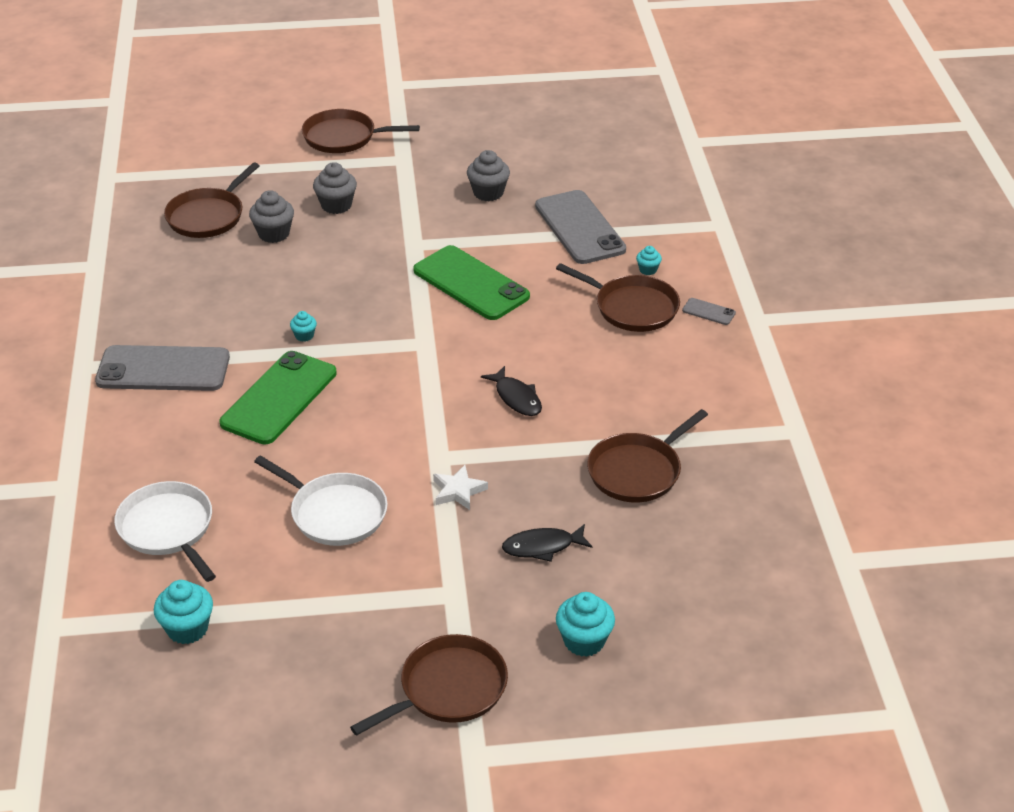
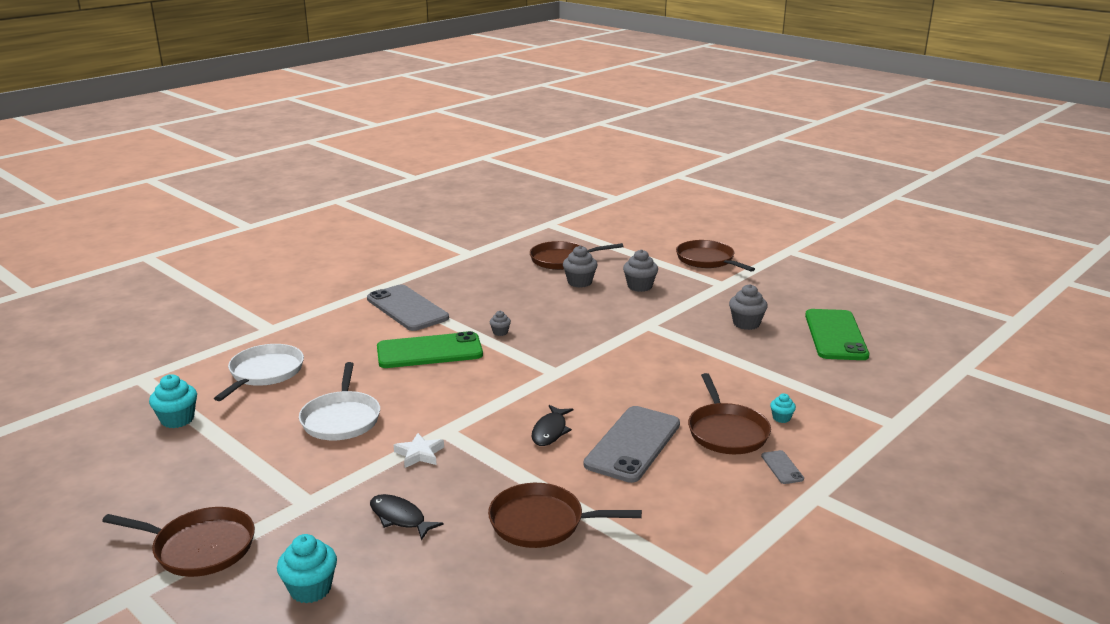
camera: 50 degrees right, 15 degrees down
turquoise cupcake [290,311,317,342] -> grey cupcake [490,311,511,336]
green phone [413,245,530,320] -> green phone moved to [805,309,869,360]
grey phone [535,190,626,264] -> grey phone moved to [584,406,680,483]

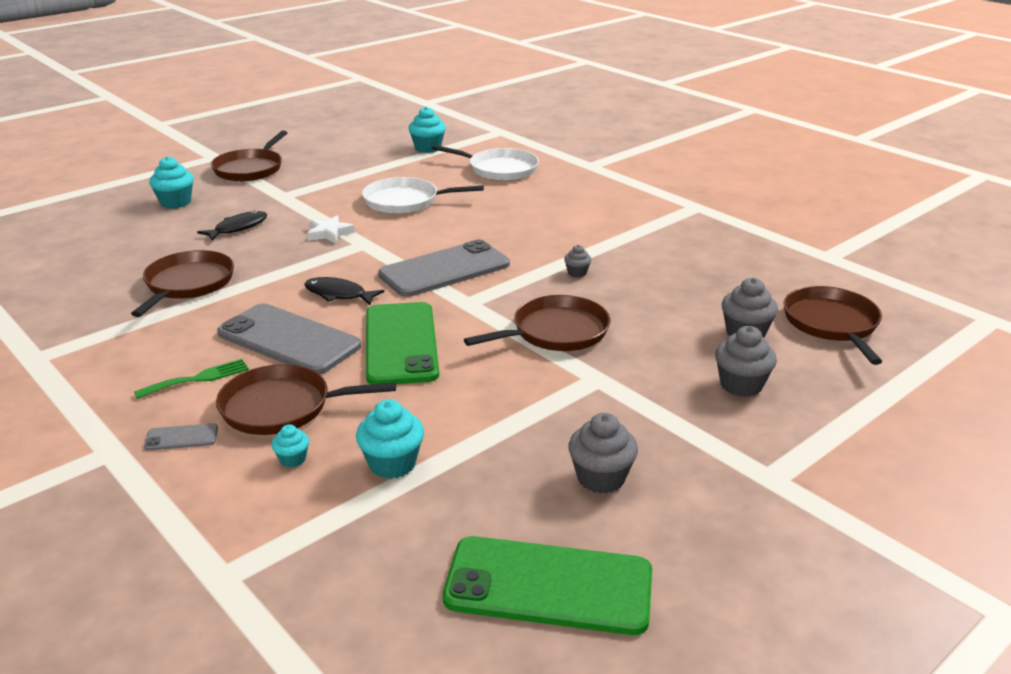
camera: 95 degrees right, 5 degrees up
grey phone [367,284,449,331] -> grey phone moved to [378,240,510,297]
green phone [377,331,483,368] -> green phone moved to [366,302,439,384]
brown pan [676,240,755,272] -> brown pan moved to [464,295,610,351]
none -> green fork [134,359,249,399]
none -> turquoise cupcake [356,399,424,479]

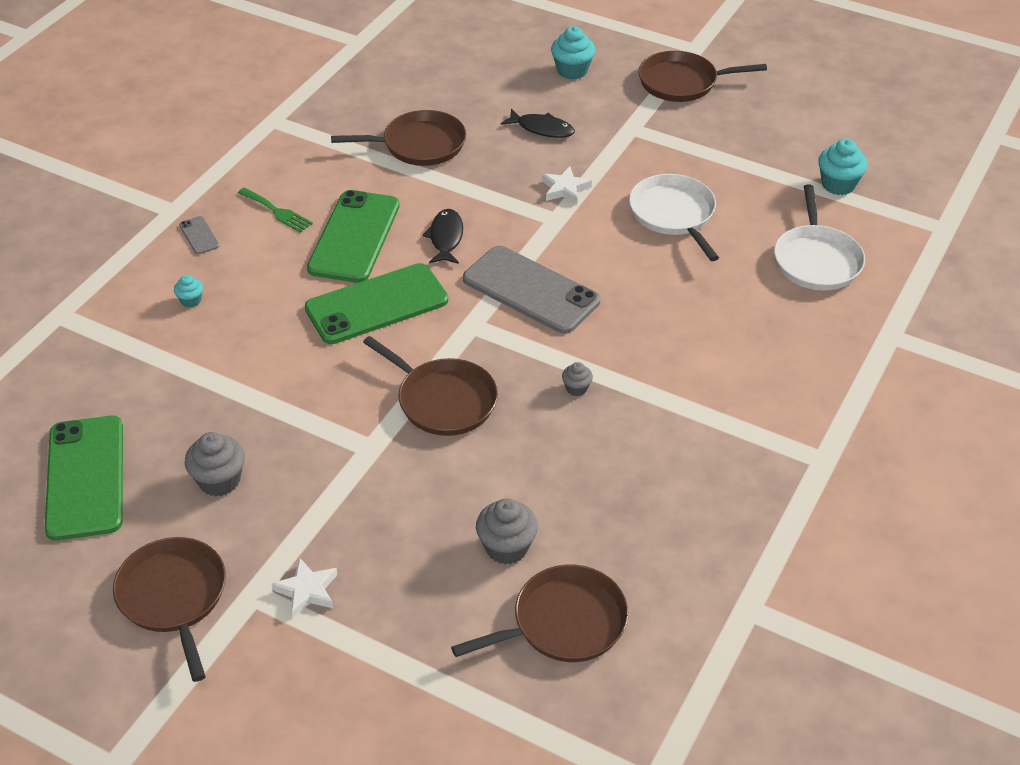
camera: 70 degrees right, 15 degrees up
brown pan [216,364,396,435] -> brown pan moved to [113,537,226,682]
grey phone [217,303,361,374] -> green phone [307,190,400,283]
turquoise cupcake [356,399,424,479] -> none
grey cupcake [715,326,777,397] -> none
none -> white star [272,557,338,618]

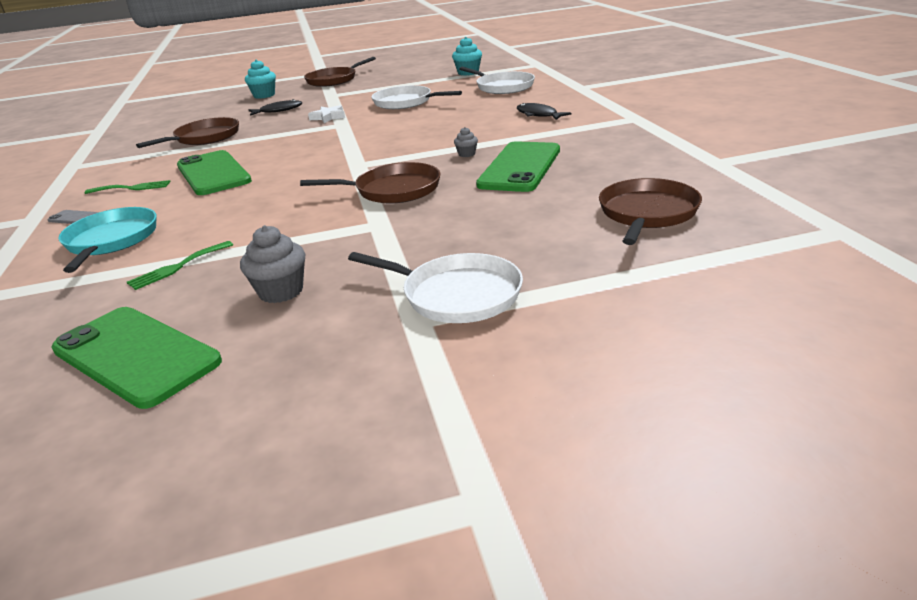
camera: 40 degrees left, 15 degrees down
brown pan [113,537,226,682] -> none
turquoise cupcake [174,275,203,308] -> turquoise pan [58,207,157,273]
white star [272,557,338,618] -> white pan [348,252,523,323]
green phone [305,263,448,344] -> green phone moved to [476,141,560,192]
black fish [423,209,463,264] -> black fish moved to [517,103,571,120]
grey phone [463,246,600,334] -> none
grey cupcake [476,498,538,564] -> none
none -> green fork [127,241,233,290]

